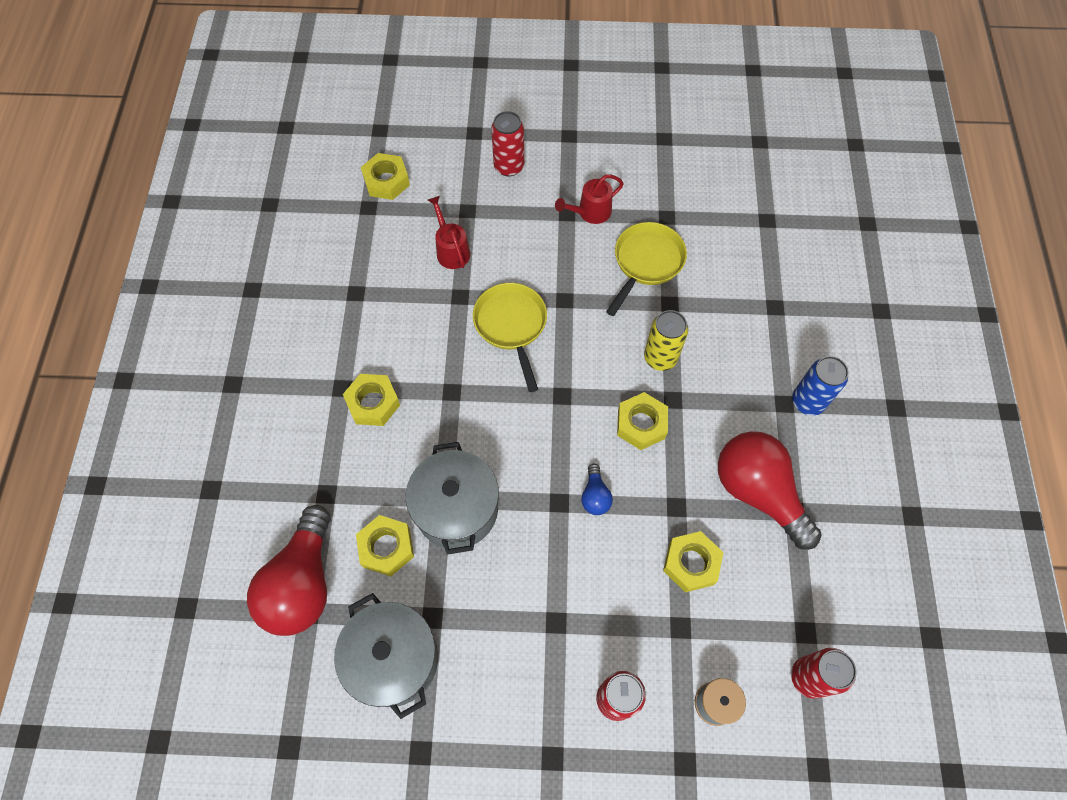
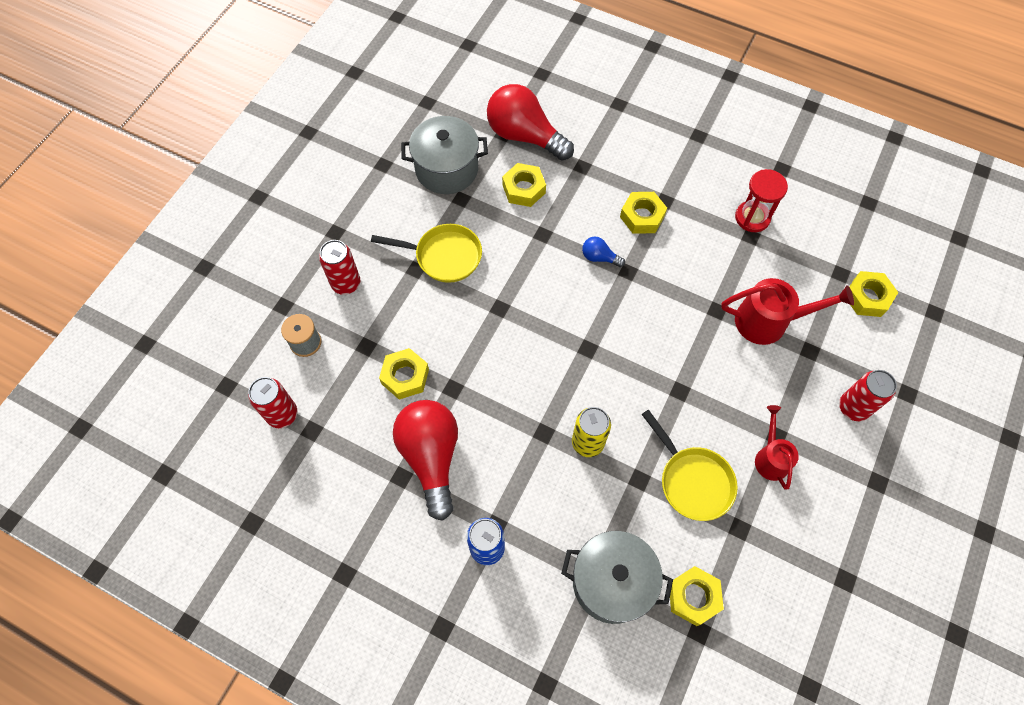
camera: 115 degrees right, 0 degrees up
grey pot [406,442,499,555] -> grey pot moved to [561,531,673,624]
red watering can [428,196,470,269] -> red watering can [721,278,854,345], size x1.59
yellow pan [473,283,547,392] -> yellow pan moved to [371,224,482,283]
blue light bulb [581,464,613,515] -> blue light bulb moved to [582,237,625,267]
yellow nut [617,392,668,450] -> yellow nut moved to [670,566,724,626]
red light bulb [718,431,822,550] -> red light bulb turned 90 degrees counterclockwise [393,400,458,521]
none -> red hourglass [735,169,788,232]

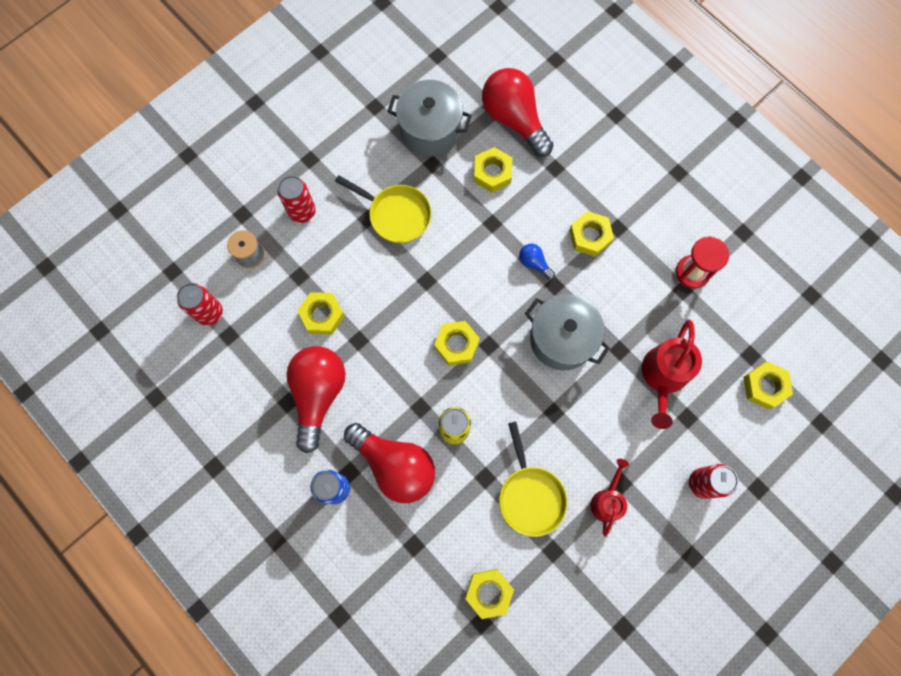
camera: 20 degrees right, 10 degrees up
grey pot [561,531,673,624] -> grey pot moved to [525,294,610,370]
red watering can [721,278,854,345] -> red watering can turned 90 degrees clockwise [642,319,702,429]
none -> red light bulb [344,423,435,503]
none -> yellow nut [434,321,480,365]

